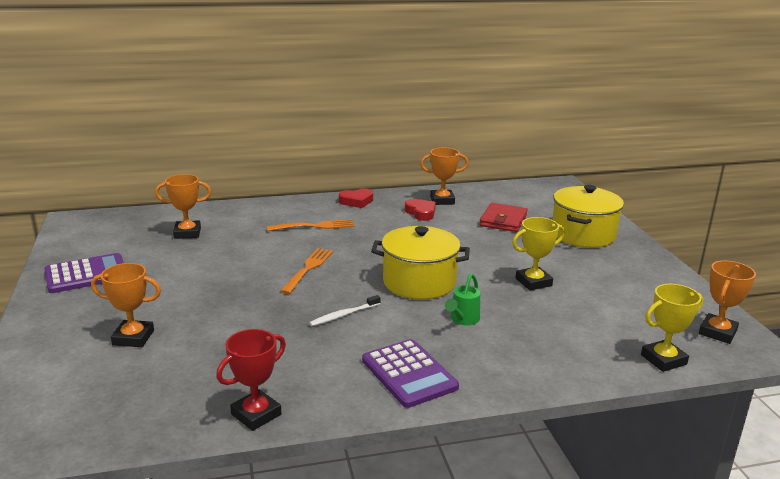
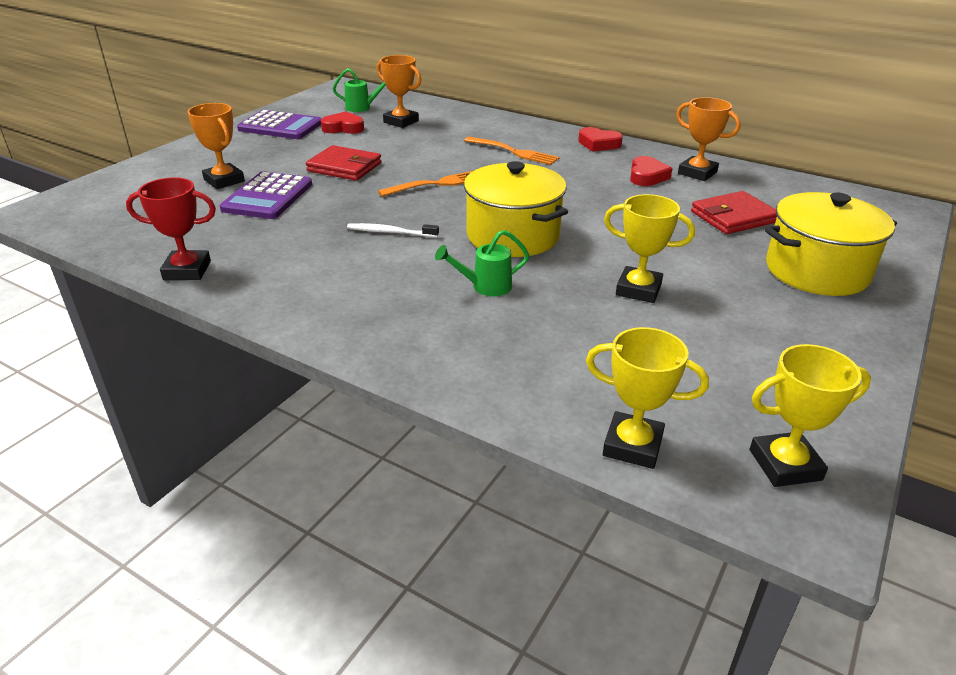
camera: 45 degrees right, 10 degrees up
purple calculator [362,339,459,408] -> purple calculator moved to [220,171,312,219]
orange trophy [699,260,756,344] -> yellow trophy [750,344,871,487]
none -> red wallet [306,145,382,181]
none -> red heart [321,112,364,134]
none -> green watering can [333,68,386,112]

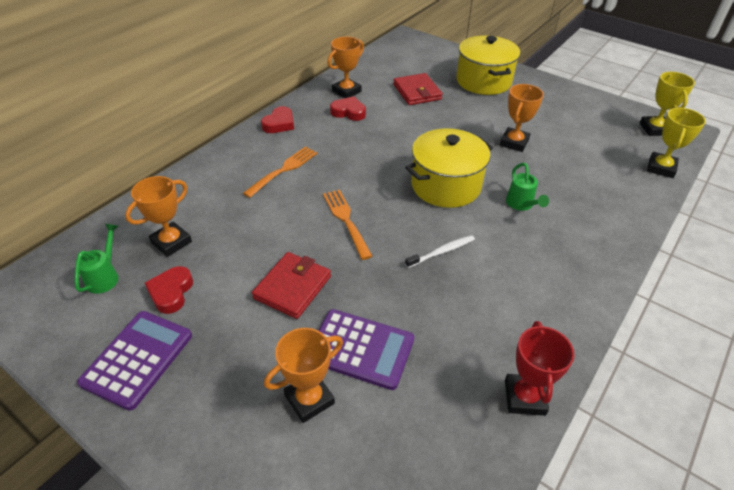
camera: 85 degrees left, 10 degrees up
white toothbrush [347,223,439,238] -> white toothbrush turned 135 degrees counterclockwise [405,235,475,268]
yellow trophy [604,194,695,303] -> orange trophy [500,84,544,152]

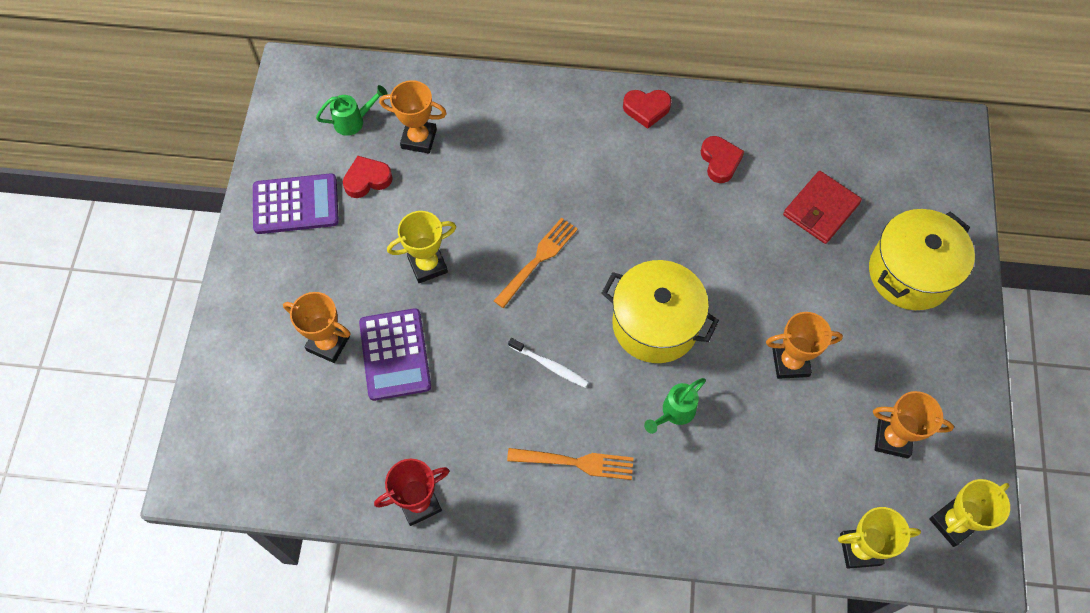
camera: 60 degrees right, 20 degrees up
orange fork [243,147,317,198] -> orange fork moved to [507,448,634,480]
red wallet [252,252,331,319] -> yellow trophy [387,211,456,283]
orange trophy [327,37,364,98] -> orange trophy moved to [873,391,954,458]

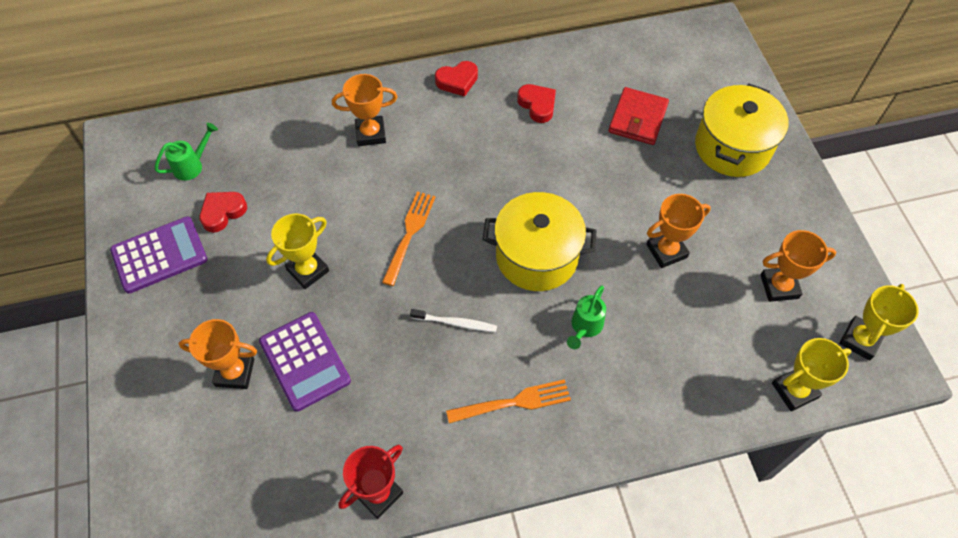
camera: 20 degrees left, 5 degrees down
orange trophy [379,80,447,153] -> orange trophy moved to [332,74,397,146]

